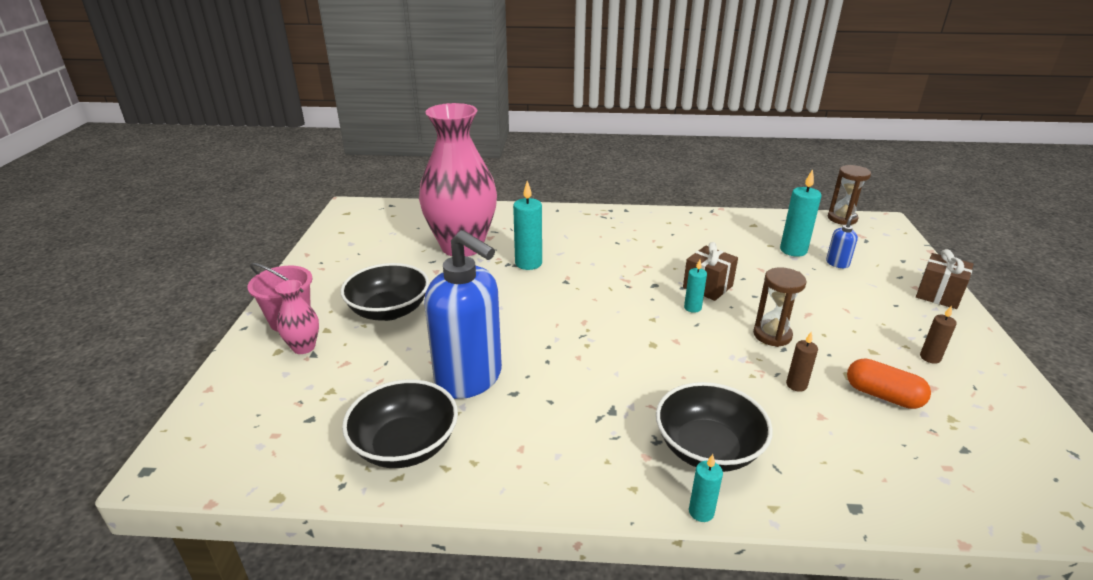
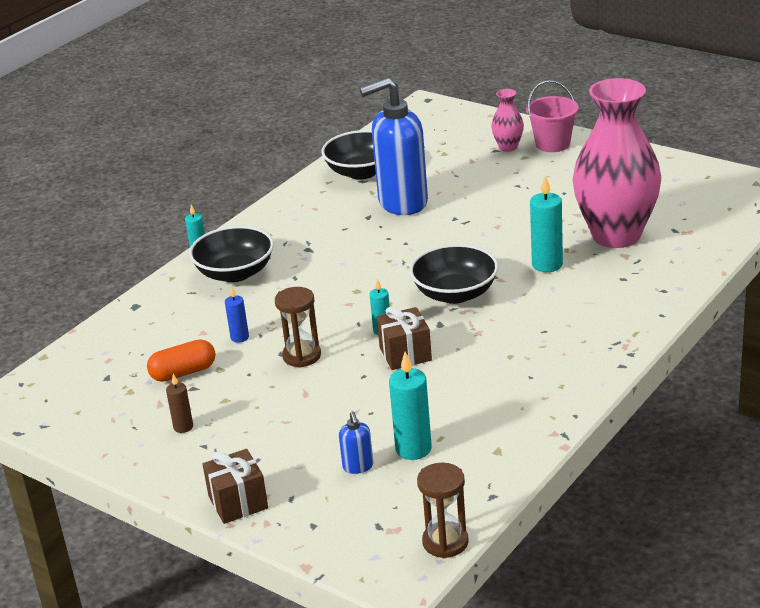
camera: 125 degrees right, 0 degrees up
black bowl [340,263,429,321] -> black bowl moved to [410,244,498,304]
brown candle [786,332,818,392] -> blue candle [225,287,249,343]

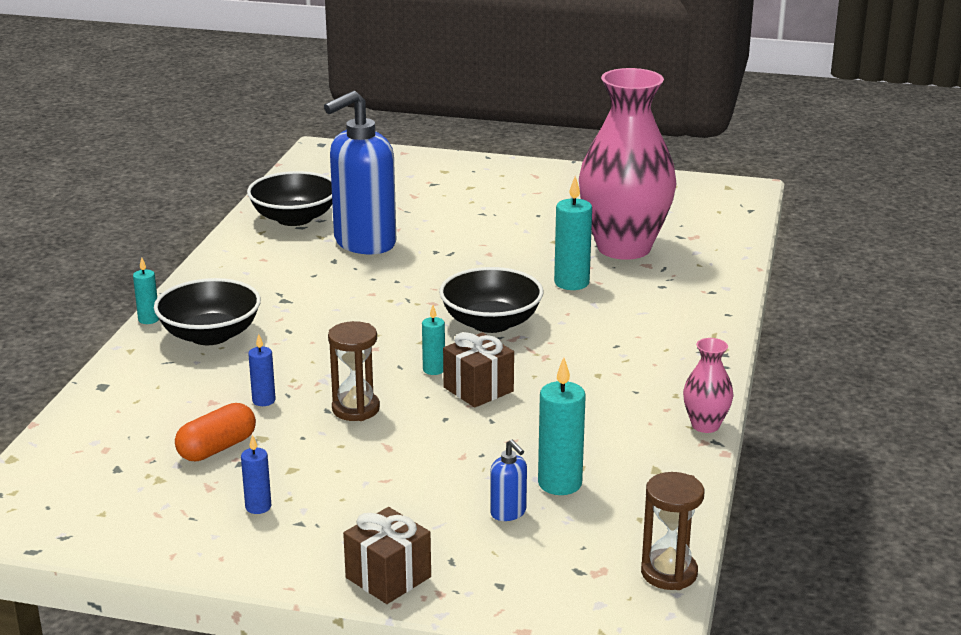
camera: 25 degrees left, 5 degrees down
brown candle [166,374,193,433] -> blue candle [241,434,271,514]
pink vase [491,89,524,152] -> pink vase moved to [683,338,734,433]
pink bucket [526,80,579,152] -> none

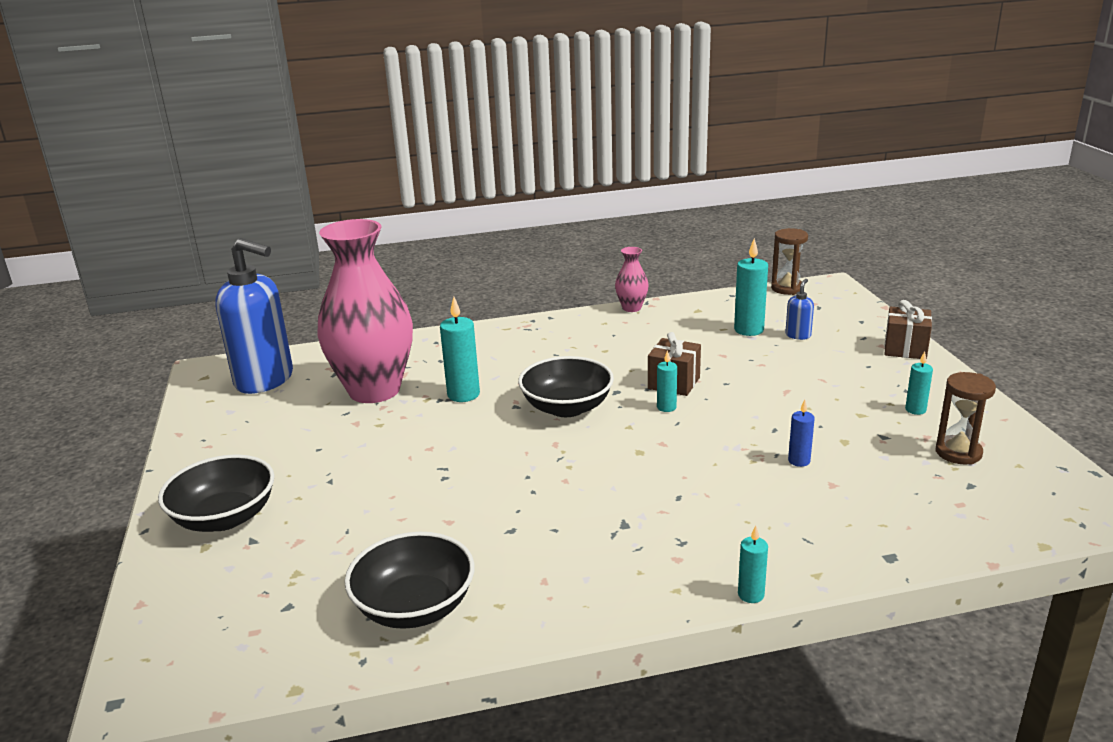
camera: 115 degrees left, 0 degrees up
black bowl [154,278,261,345] -> black bowl moved to [158,454,274,532]
orange capsule [175,403,256,461] -> none
blue candle [241,434,271,514] -> turquoise candle [905,351,933,415]
blue soap dispenser [324,91,396,254] -> blue soap dispenser moved to [215,238,293,394]
brown hourglass [328,321,380,421] -> brown hourglass moved to [935,372,996,465]

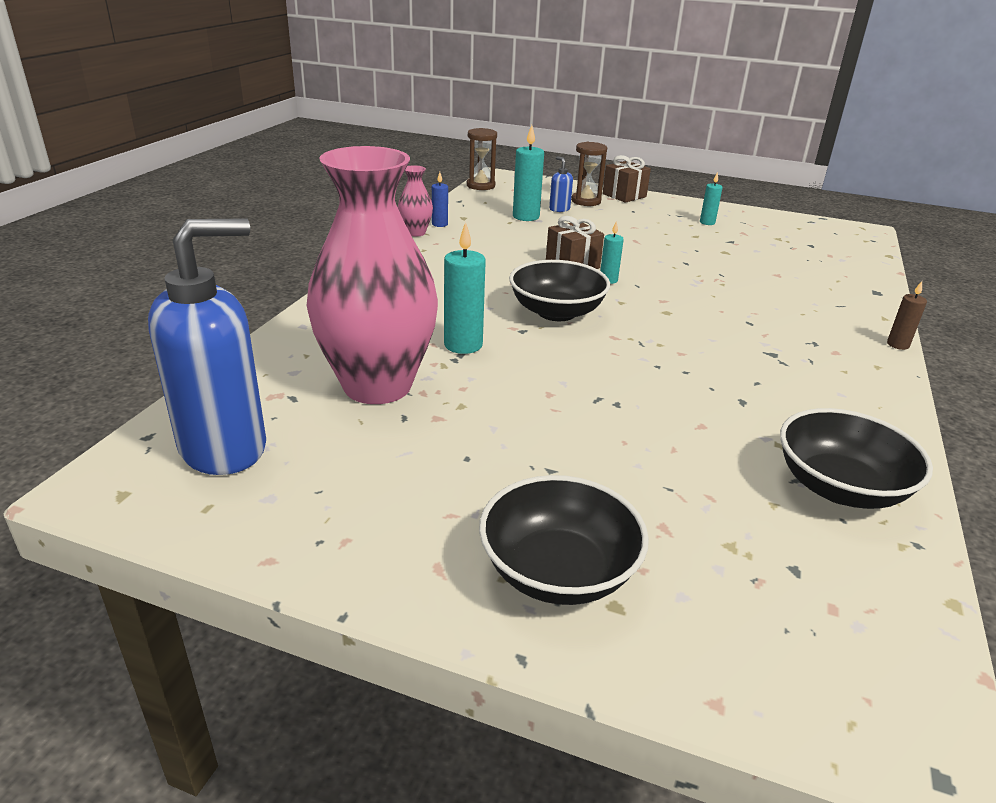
camera: 60 degrees left, 5 degrees up
turquoise candle [738,525,768,603] -> brown candle [887,281,927,350]
blue candle [788,400,815,467] -> blue candle moved to [432,172,448,227]
brown hourglass [935,372,996,465] -> brown hourglass moved to [571,142,607,206]

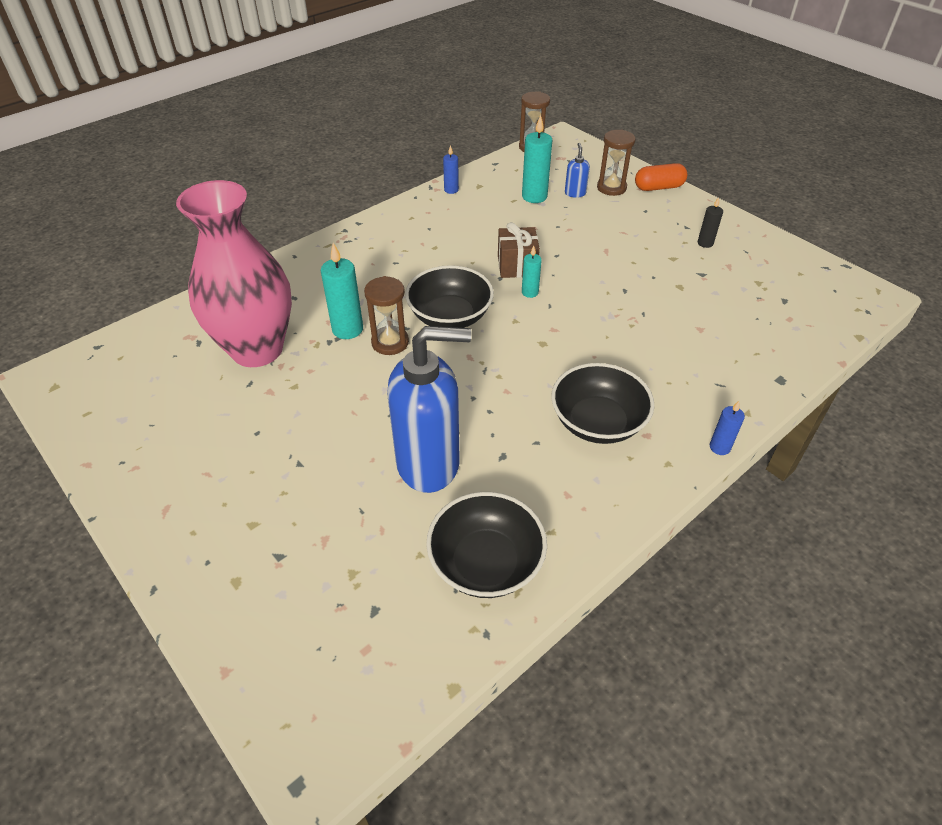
camera: 30 degrees right, 15 degrees up
blue soap dispenser [148,218,266,475] -> blue soap dispenser moved to [387,326,472,493]
pink vase [398,165,433,237] -> none
black bowl [479,475,649,605] -> black bowl moved to [551,363,654,444]
brown gift [603,155,651,203] -> orange capsule [635,163,687,191]
turquoise candle [700,172,723,225] -> black candle [698,197,723,248]
brown candle [887,281,927,350] -> blue candle [710,401,745,455]
none -> brown hourglass [364,276,409,355]

